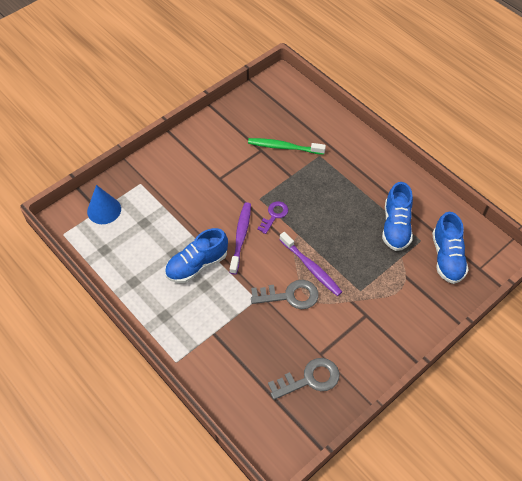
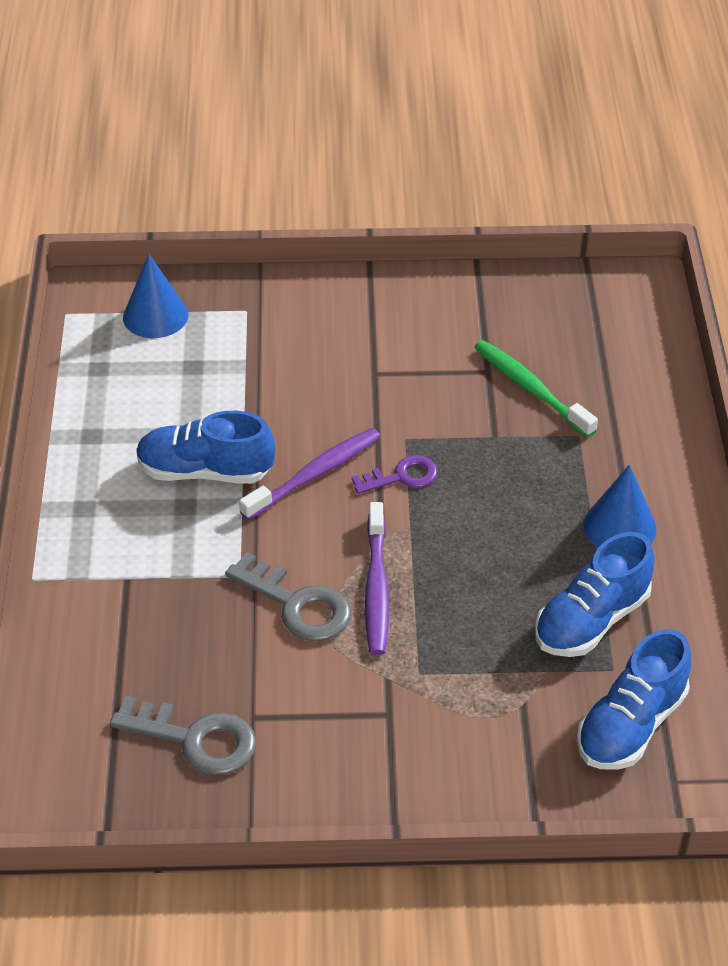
camera: 40 degrees right, 10 degrees down
none -> blue cone [583,465,656,548]

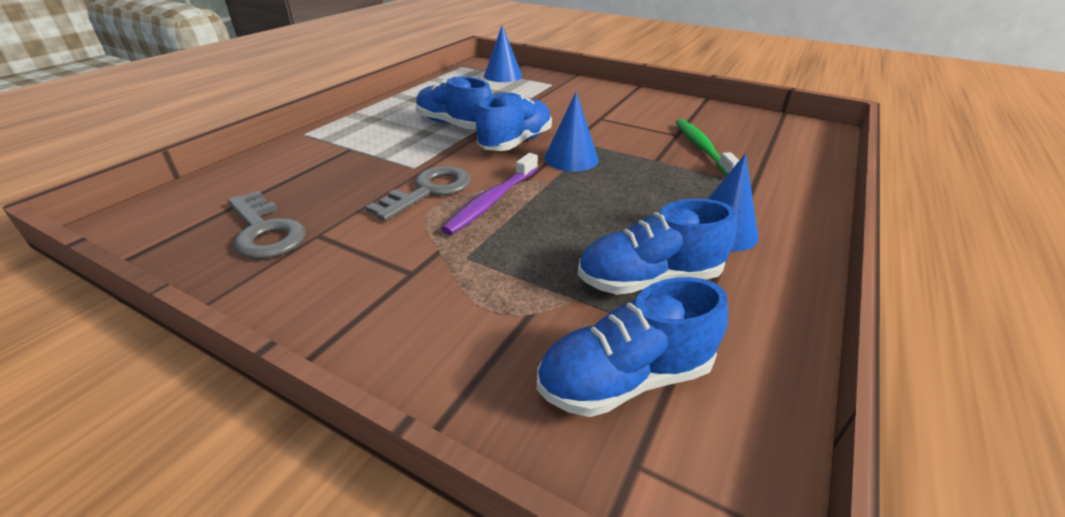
camera: 30 degrees right, 10 degrees down
grey key [225,552,351,641] -> grey key turned 120 degrees counterclockwise [365,166,471,221]
purple toothbrush [239,428,381,520] -> blue shoe [476,92,552,151]
purple key [352,455,438,494] -> blue cone [544,92,599,171]

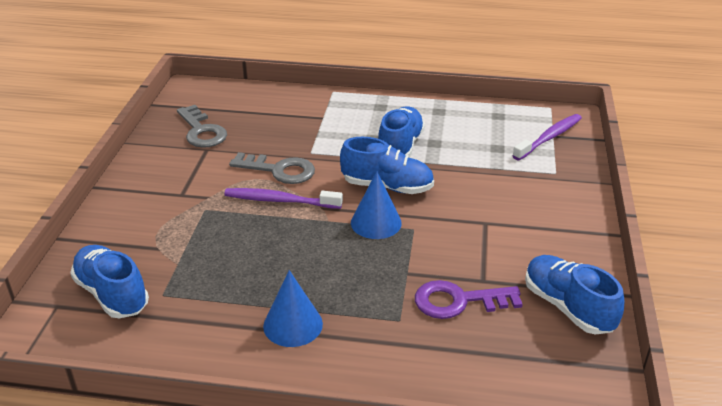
camera: 70 degrees right, 0 degrees up
grey key [227,191,306,259] -> grey key turned 60 degrees counterclockwise [177,105,227,148]
blue cone [484,25,522,82] -> purple toothbrush [513,114,582,160]
blue shoe [578,199,737,295] -> blue shoe moved to [525,255,624,335]
green toothbrush [676,119,739,176] -> purple key [415,280,523,319]

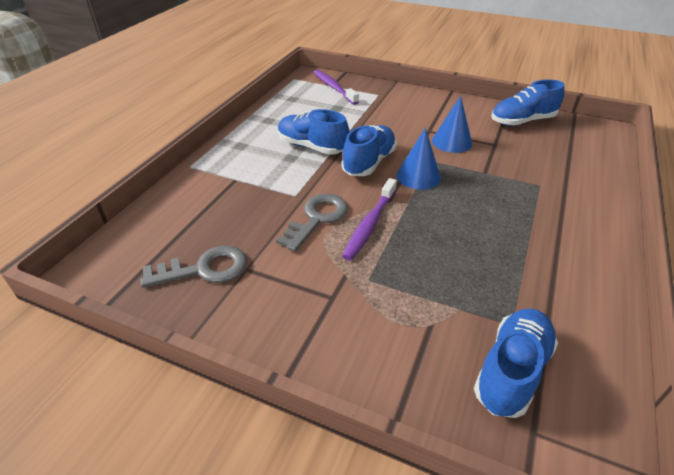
camera: 75 degrees left, 5 degrees up
blue shoe [70,245,149,318] -> blue shoe turned 150 degrees clockwise [474,309,558,418]
blue cone [263,270,323,347] -> blue cone moved to [432,96,472,153]
purple key [415,280,523,319] -> none

